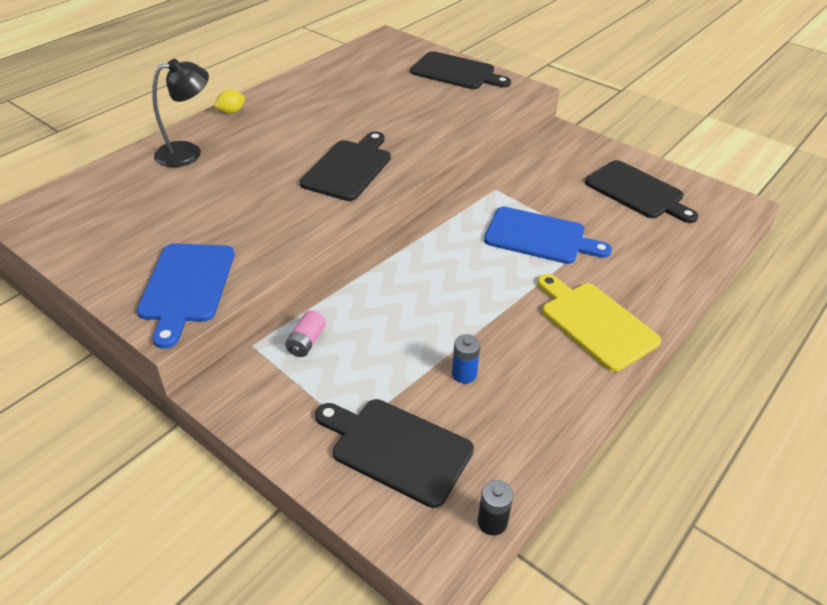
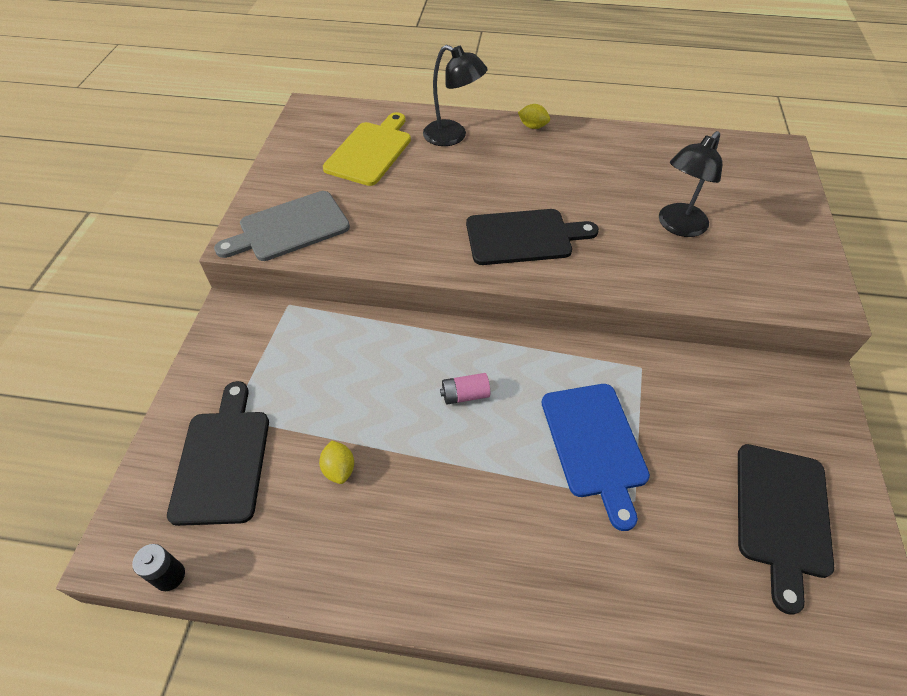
camera: 60 degrees right, 10 degrees up
blue cutting board [137,243,235,349] -> grey cutting board [214,191,350,261]
pink battery [285,310,326,357] -> pink battery moved to [440,373,490,405]
black cutting board [411,51,511,89] -> none
blue battery [452,334,480,383] -> yellow lemon [319,441,354,484]
yellow cutting board [537,274,661,372] -> yellow cutting board moved to [323,112,411,186]
none -> black lamp [659,131,722,237]

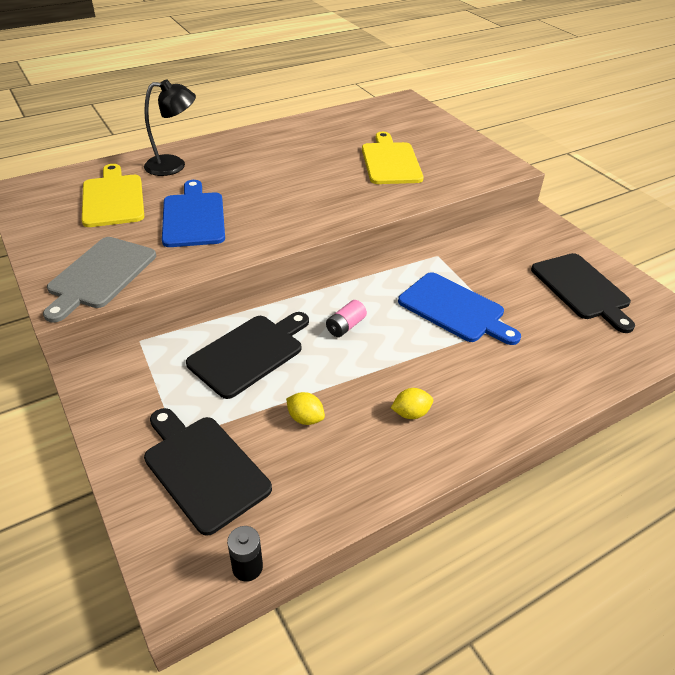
camera: 40 degrees left, 10 degrees down
black cutting board [466,209,599,265] -> black cutting board moved to [186,312,309,399]
yellow lemon [518,104,550,129] -> yellow lemon moved to [391,388,433,419]
black lamp [659,131,722,237] -> yellow cutting board [362,132,423,184]
none -> blue cutting board [162,180,225,247]

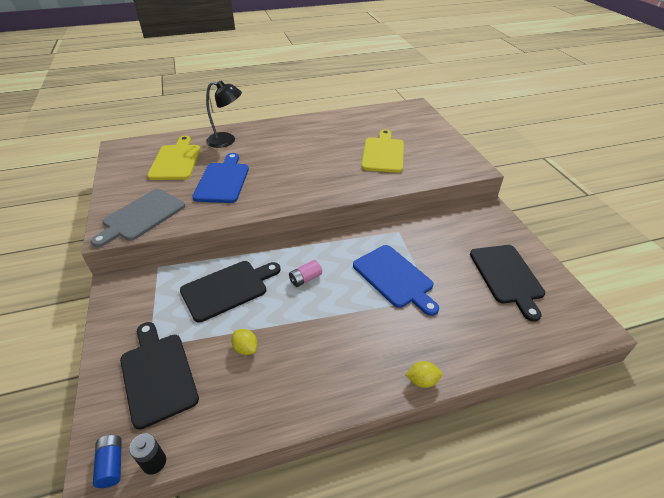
camera: 15 degrees right, 0 degrees up
yellow lemon [391,388,433,419] -> yellow lemon moved to [405,361,442,388]
none -> blue battery [93,435,122,488]

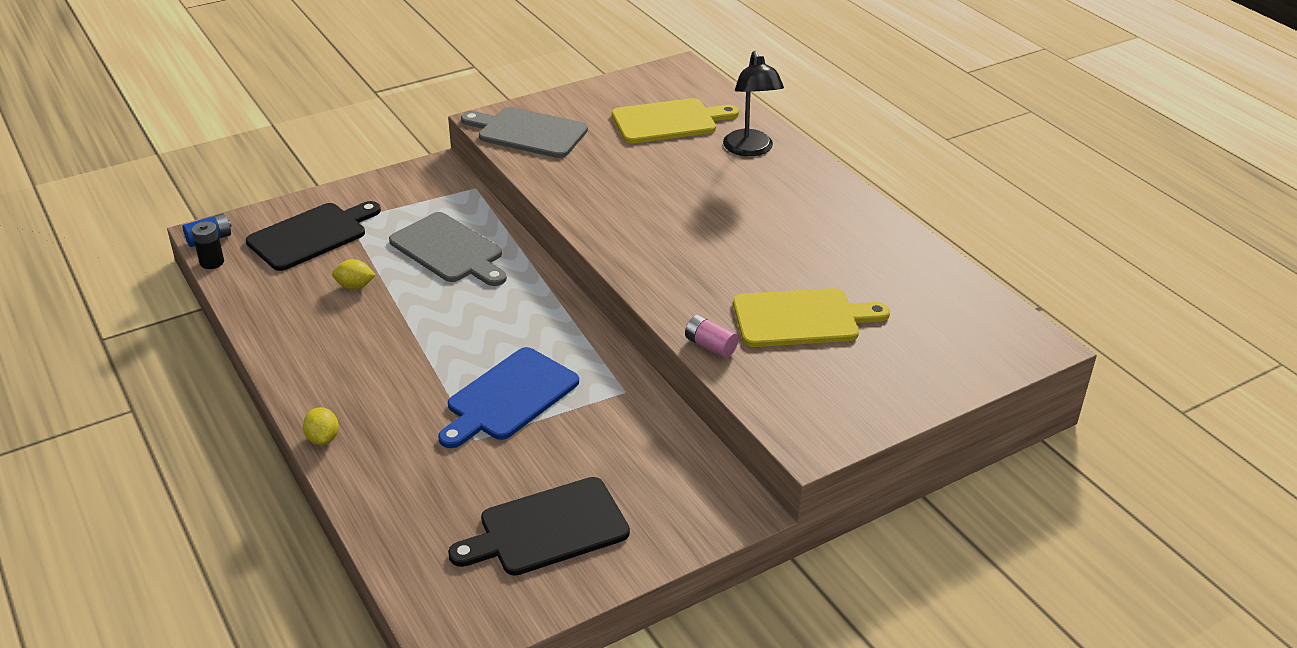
camera: 75 degrees right, 5 degrees down
black cutting board [180,261,281,322] -> grey cutting board [389,212,507,286]
blue cutting board [192,153,249,203] -> none
yellow lemon [231,329,258,355] -> yellow lemon turned 60 degrees clockwise [332,259,376,290]
pink battery [289,260,322,287] -> pink battery moved to [685,315,739,358]

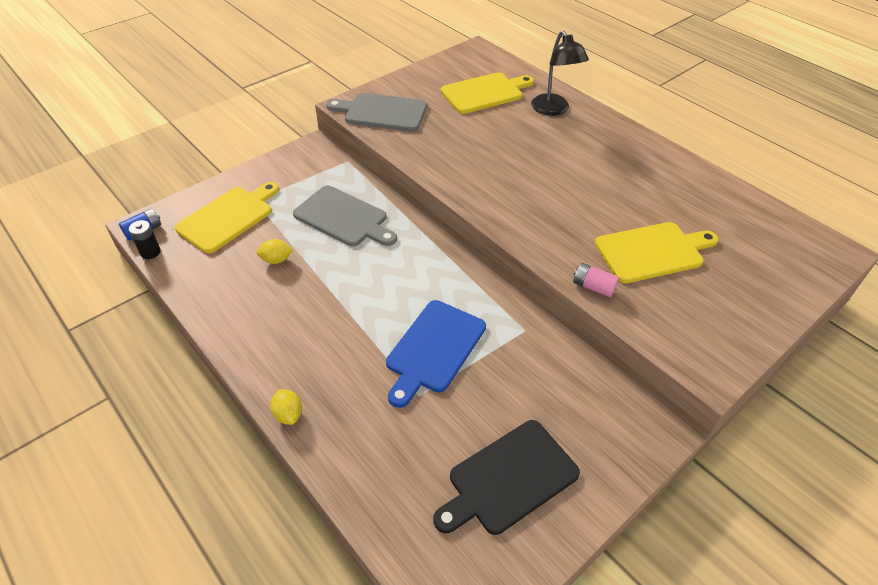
camera: 10 degrees left, 10 degrees up
black cutting board [246,201,381,271] -> yellow cutting board [175,182,279,253]

